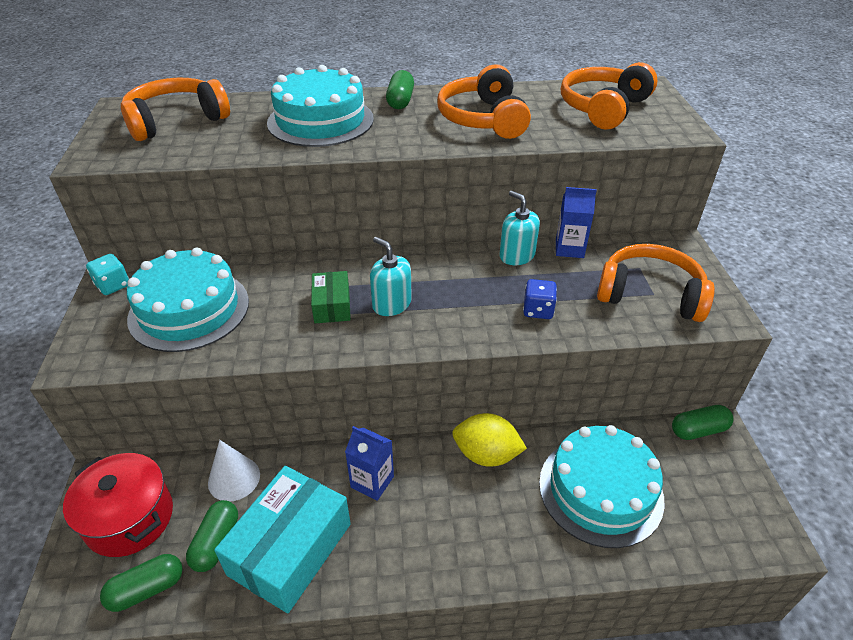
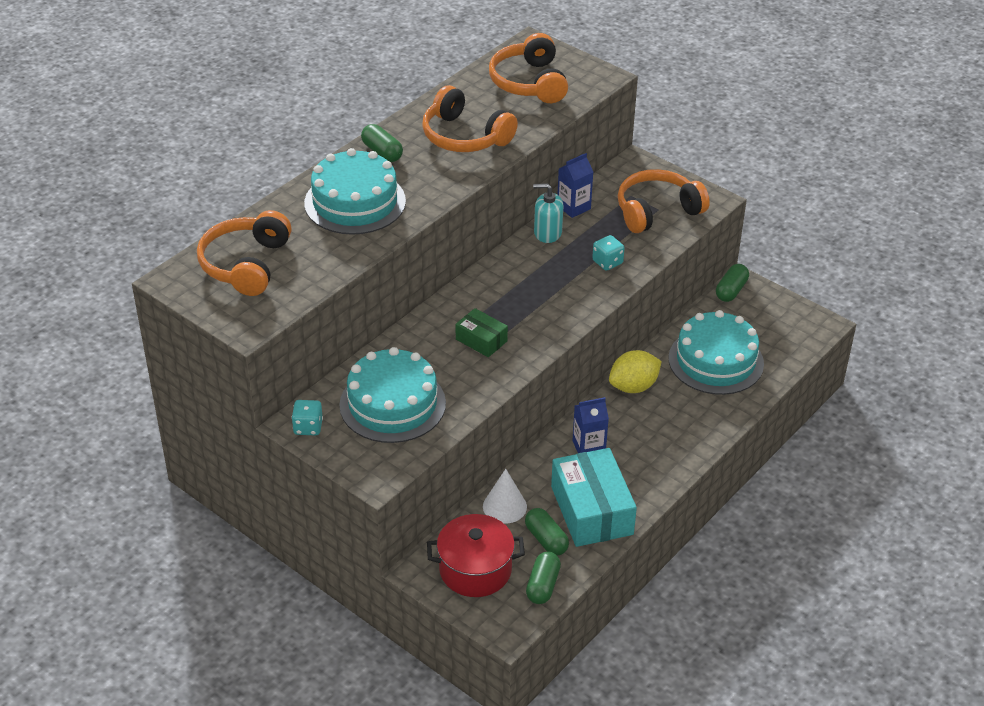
camera: 45 degrees left, 0 degrees up
turquoise soap dispenser [370,237,412,316] -> none
blue dice [523,279,557,319] -> turquoise dice [592,235,625,271]

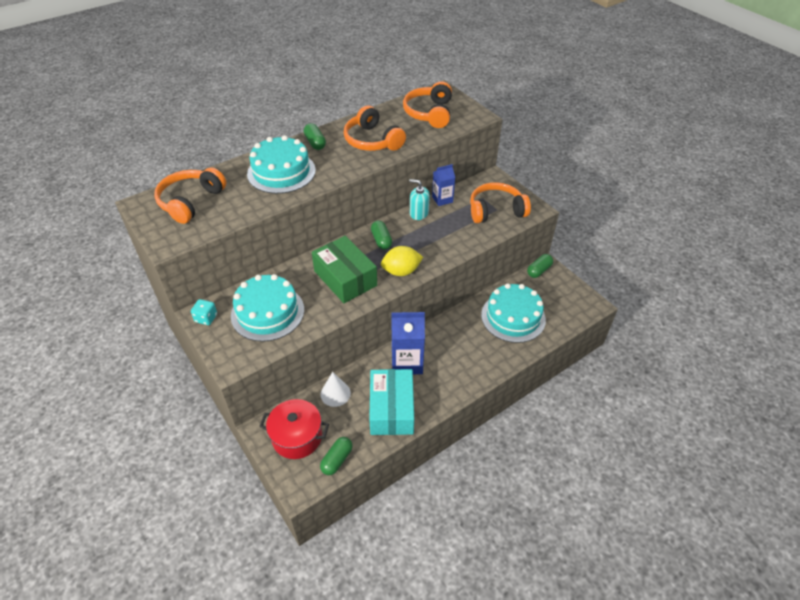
camera: 15 degrees right, 5 degrees up
green box [456,308,508,357] -> green box [312,236,377,303], size x1.91
green capsule [525,508,569,555] -> green capsule moved to [371,221,392,250]
blue carton [572,397,609,453] -> blue carton [391,312,425,374], size x1.68
turquoise dice [592,235,625,271] -> none
yellow lemon [609,350,662,393] -> yellow lemon moved to [381,246,423,276]

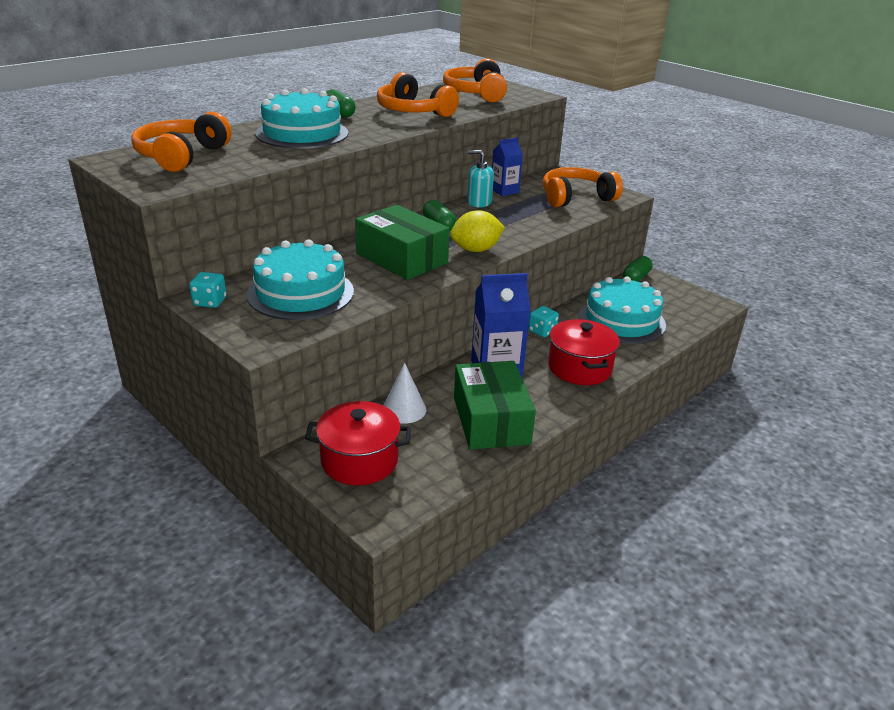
camera: 10 degrees left, 15 degrees down
green capsule [320,437,353,475] -> none
turquoise box [369,369,414,435] -> green box [454,361,536,450]
none -> turquoise dice [528,306,559,337]
none -> red pot [548,319,620,385]

